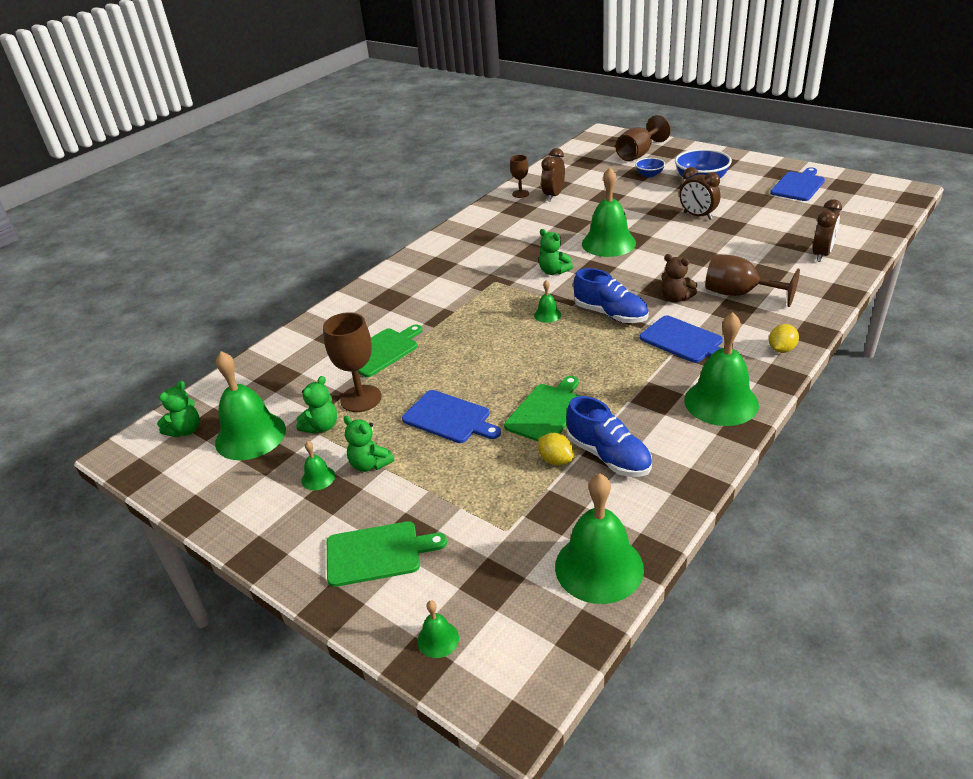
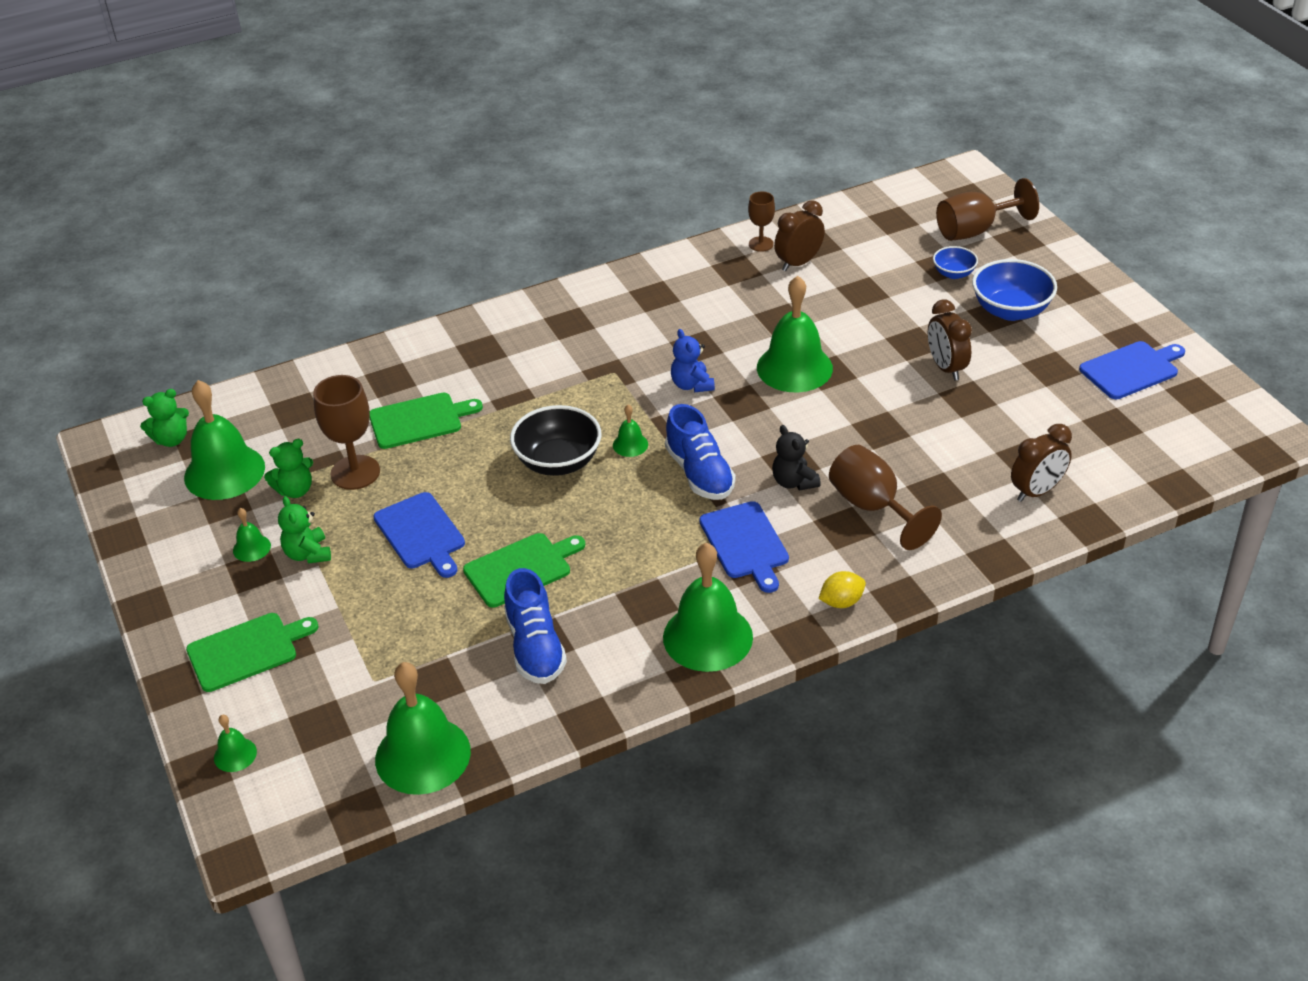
camera: 25 degrees right, 5 degrees up
green cutting board [327,521,447,587] -> green cutting board turned 45 degrees counterclockwise [186,613,319,692]
yellow lemon [538,433,574,465] -> none
green teddy bear [539,229,573,275] -> blue teddy bear [671,329,715,392]
brown teddy bear [662,254,697,302] -> black teddy bear [772,425,821,491]
none -> black bowl [510,405,601,476]

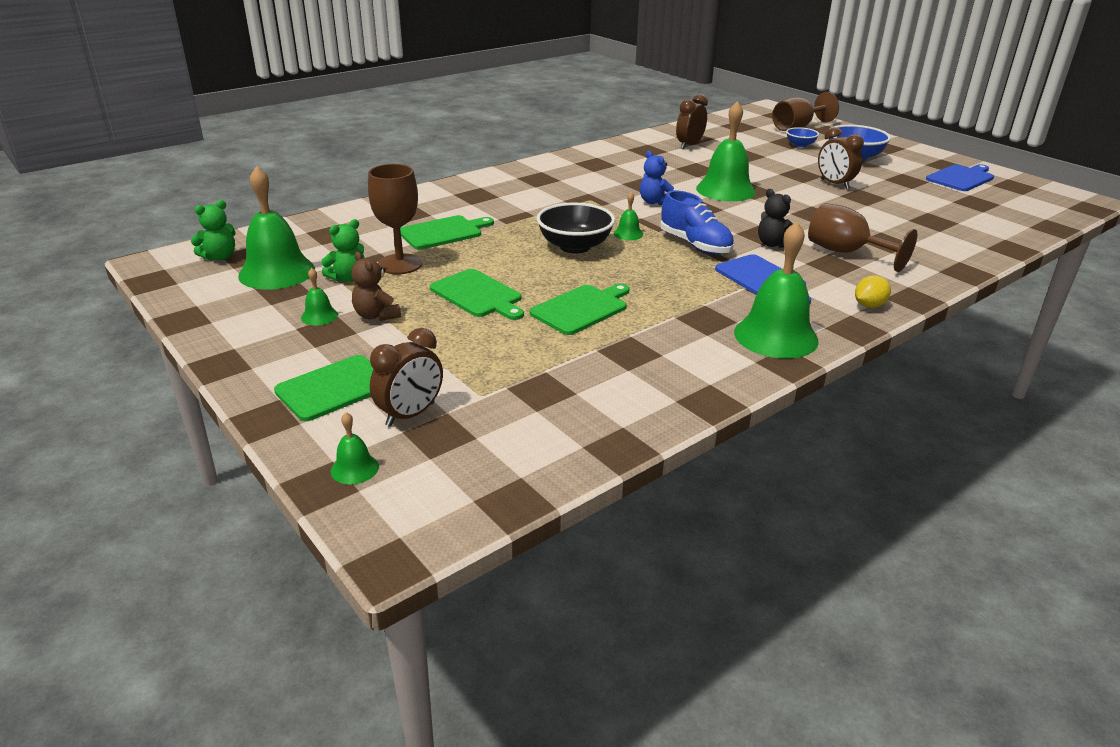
camera: 15 degrees left, 10 degrees down
green teddy bear [278,496,331,564] -> brown teddy bear [351,252,401,321]
blue cutting board [373,492,465,578] -> green cutting board [430,269,524,320]
green bell [375,662,471,795] -> none
blue shoe [504,568,567,684] -> none
brown goblet [748,191,775,252] -> none
brown clock [1011,424,1072,502] -> brown clock moved to [370,328,443,426]

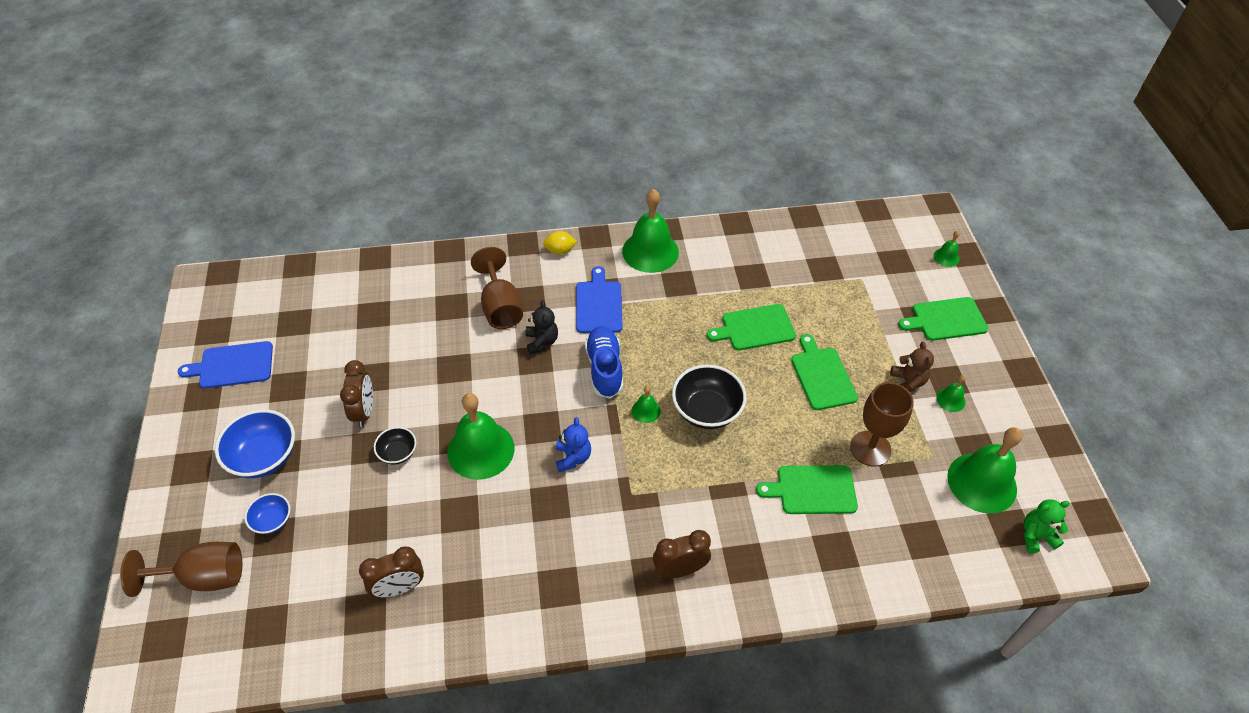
camera: 150 degrees left, 20 degrees up
green teddy bear [321,219,364,282] -> none
brown clock [370,328,443,426] -> brown clock moved to [653,530,711,579]
none -> black bowl [374,427,416,464]

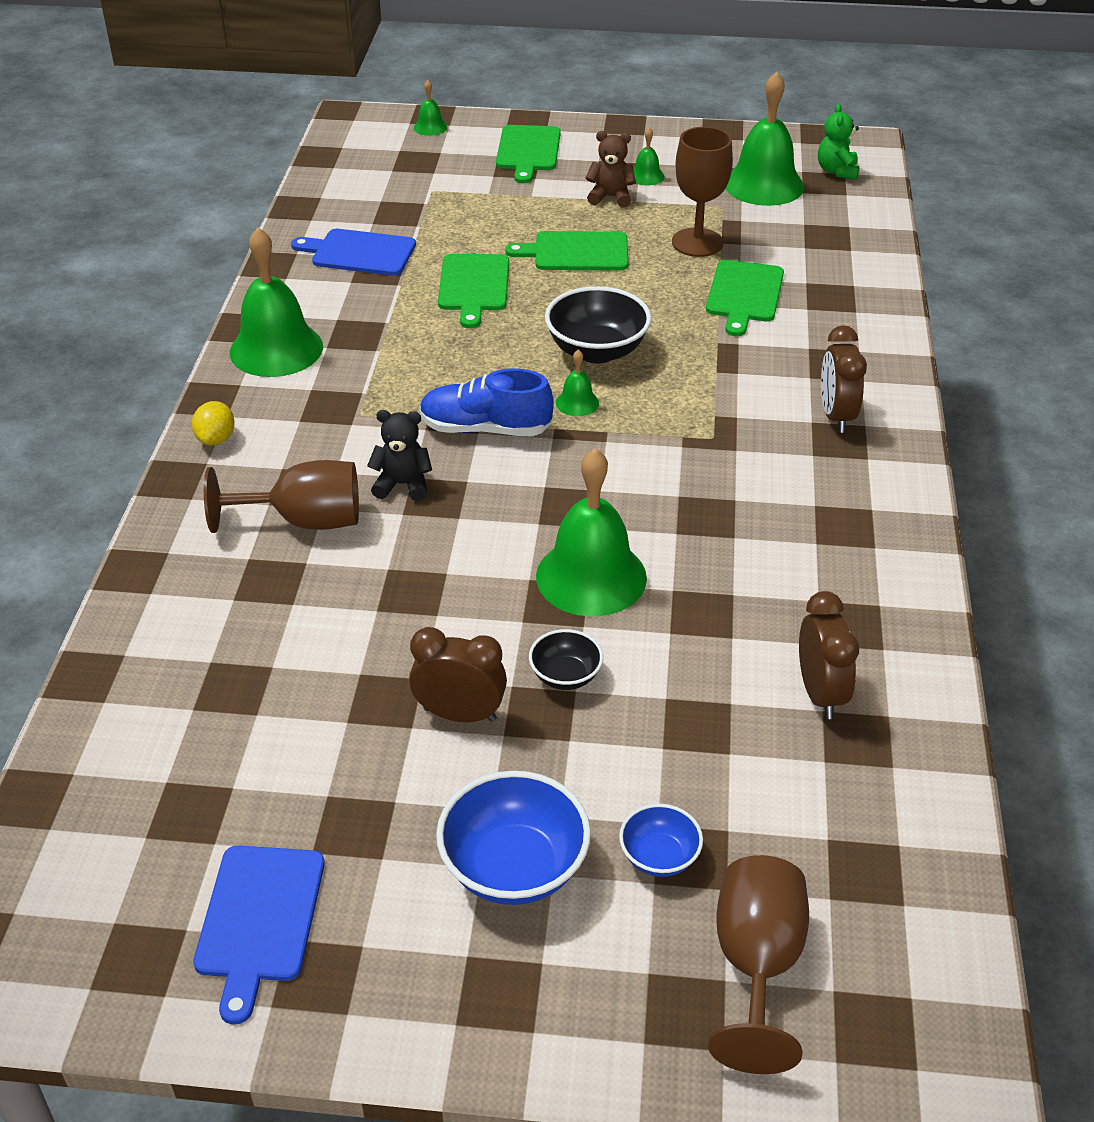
camera: 75 degrees left, 10 degrees down
blue teddy bear [556,417,591,472] -> none
blue cutting board [576,266,623,333] -> blue cutting board moved to [291,229,416,276]

